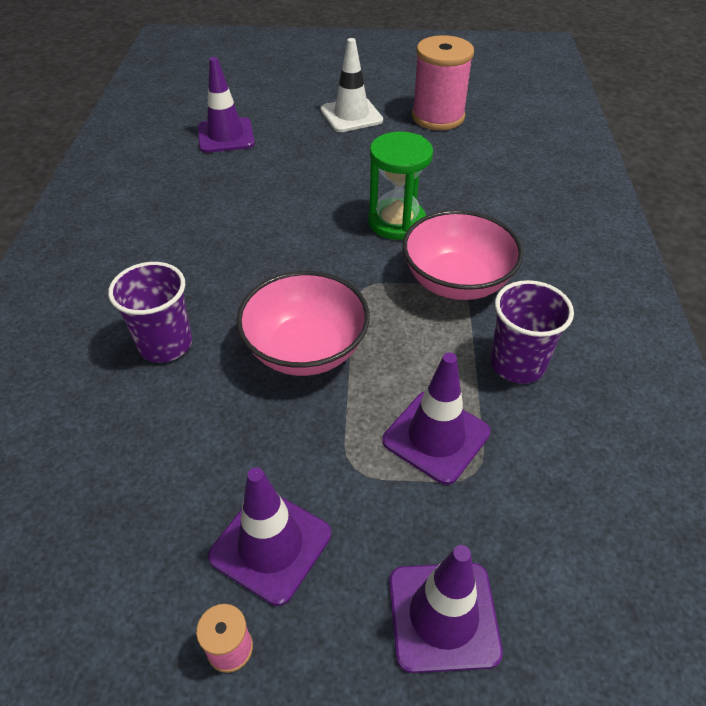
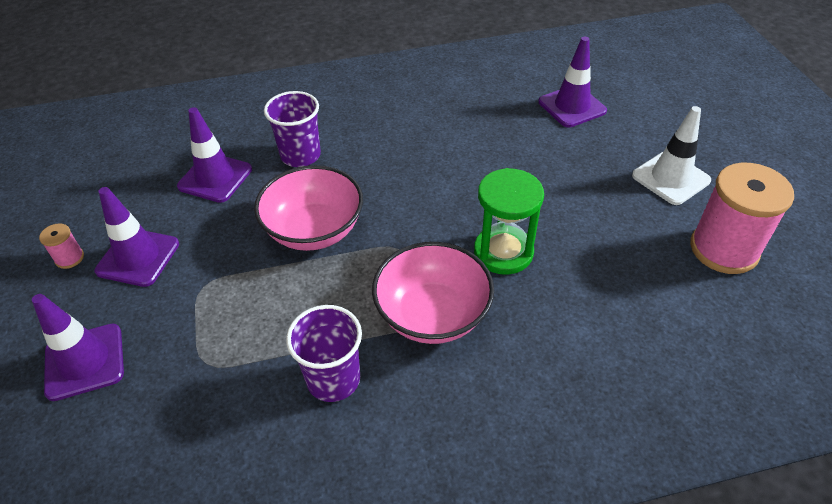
camera: 75 degrees right, 0 degrees up
purple traffic cone [382,352,491,485] -> purple traffic cone moved to [177,107,252,203]

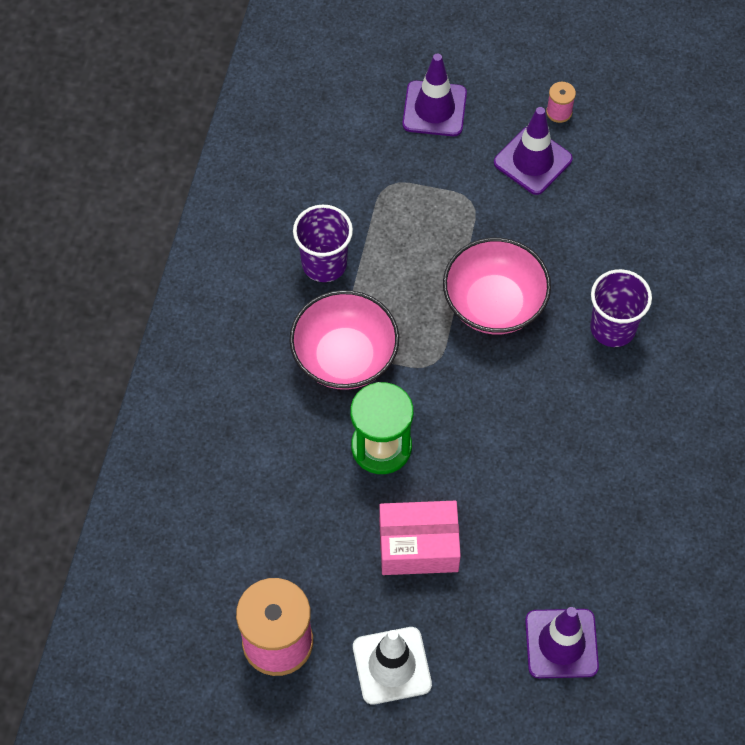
camera: 115 degrees right, 15 degrees up
purple traffic cone [177,107,252,203] -> none
none -> pink box [379,501,461,575]

